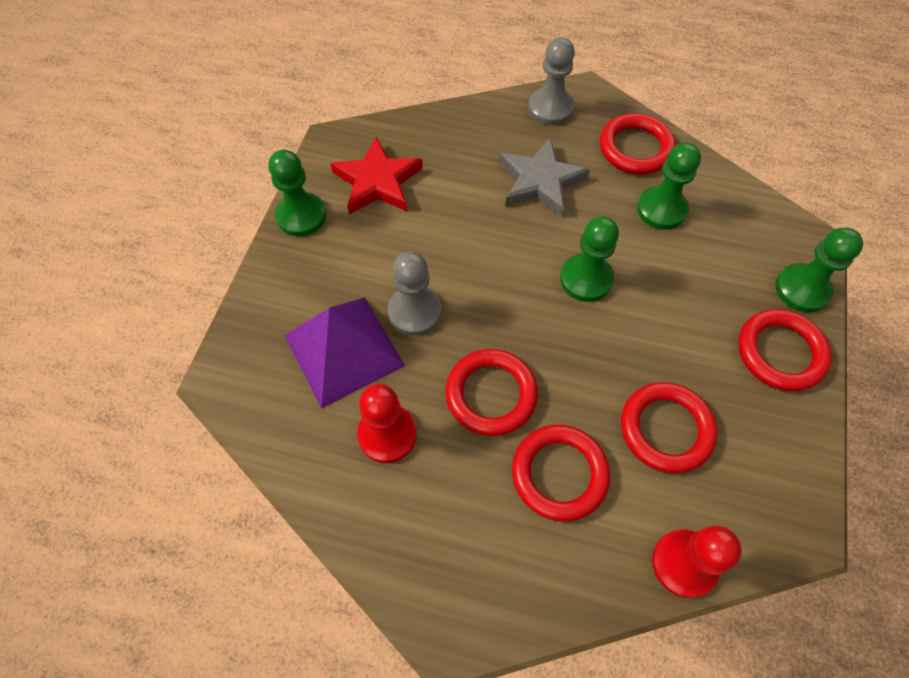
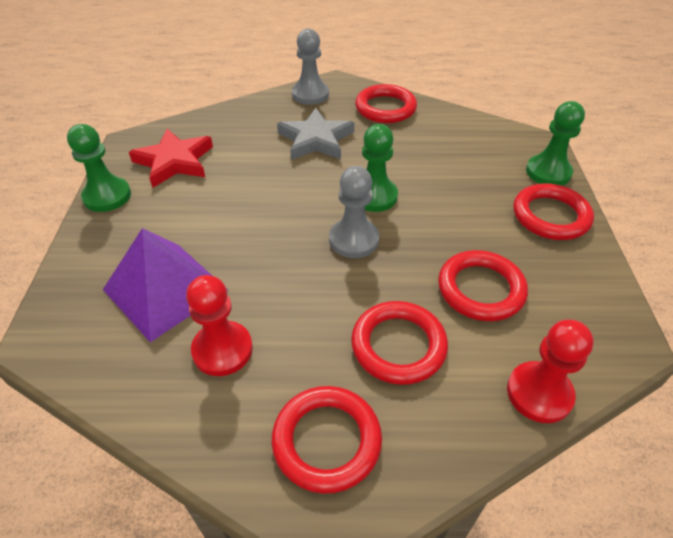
camera: 15 degrees left, 15 degrees down
grey pawn [388,251,442,336] -> grey pawn moved to [329,166,379,258]
red ring [445,349,538,436] -> red ring moved to [272,386,382,494]
green pawn [637,143,701,230] -> none

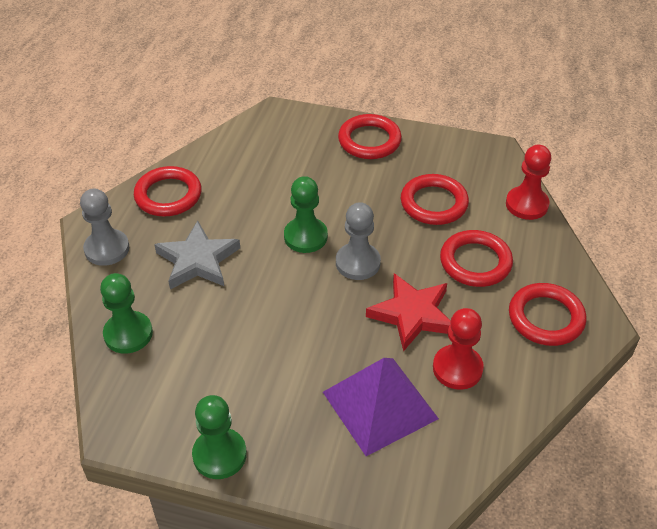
camera: 75 degrees left, 0 degrees up
red star [129,129,213,188] -> red star moved to [366,273,451,352]
green pawn [526,101,585,186] -> green pawn moved to [100,273,153,354]

